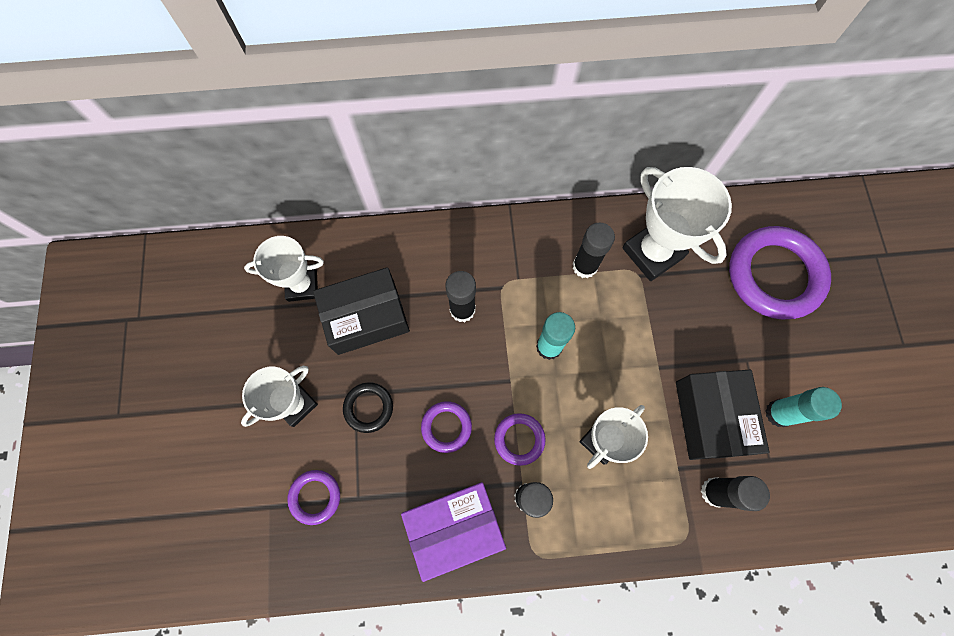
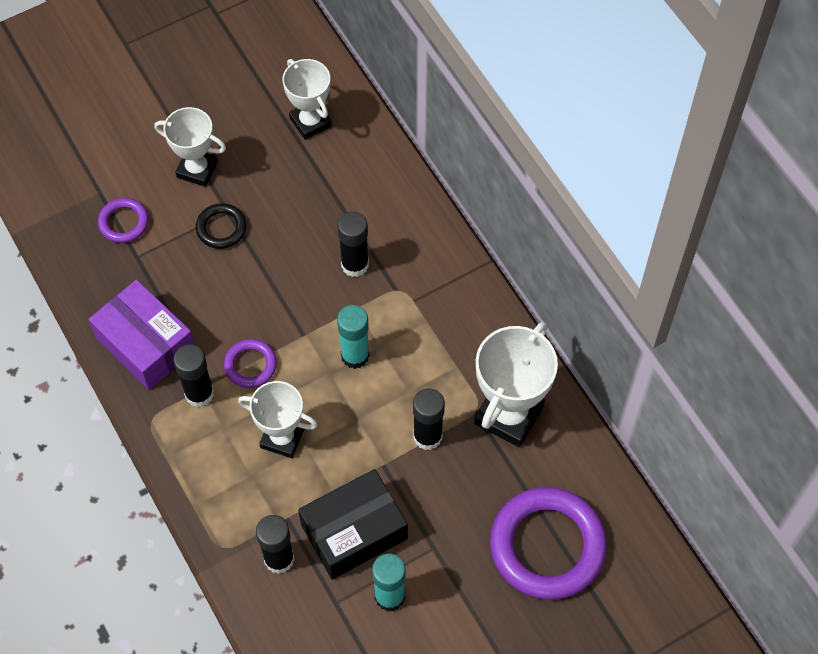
camera: 65 degrees right, 10 degrees down
black box [313,267,410,355] -> none
purple ring [421,401,472,453] -> none
black glue stick [573,223,615,278] -> black glue stick moved to [413,388,445,450]

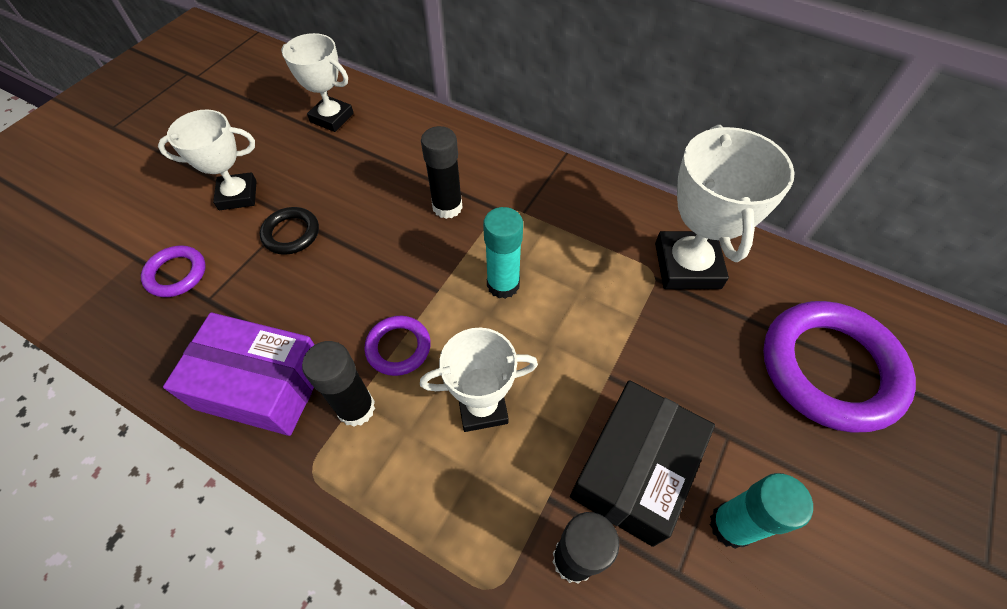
camera: 30 degrees left, 5 degrees down
black glue stick [413,388,445,450] -> none

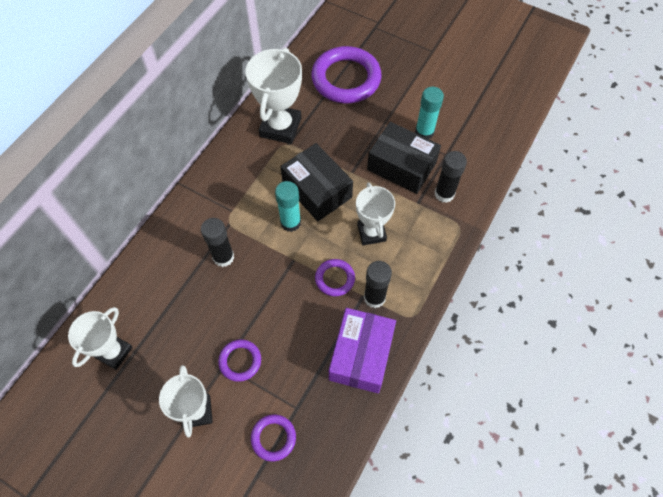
camera: 90 degrees left, 5 degrees up
black ring [260,207,319,255] -> purple ring [218,339,261,382]
white trophy [655,125,795,289] -> white trophy turned 75 degrees counterclockwise [246,47,302,144]
none -> black box [281,143,353,221]

